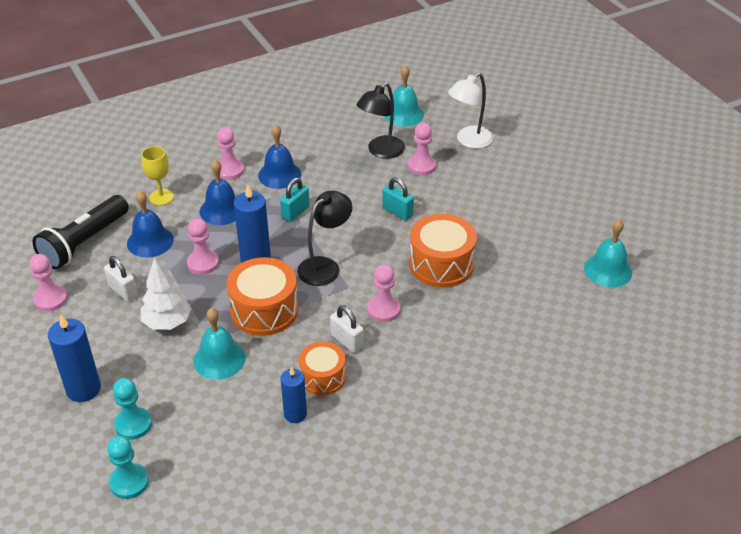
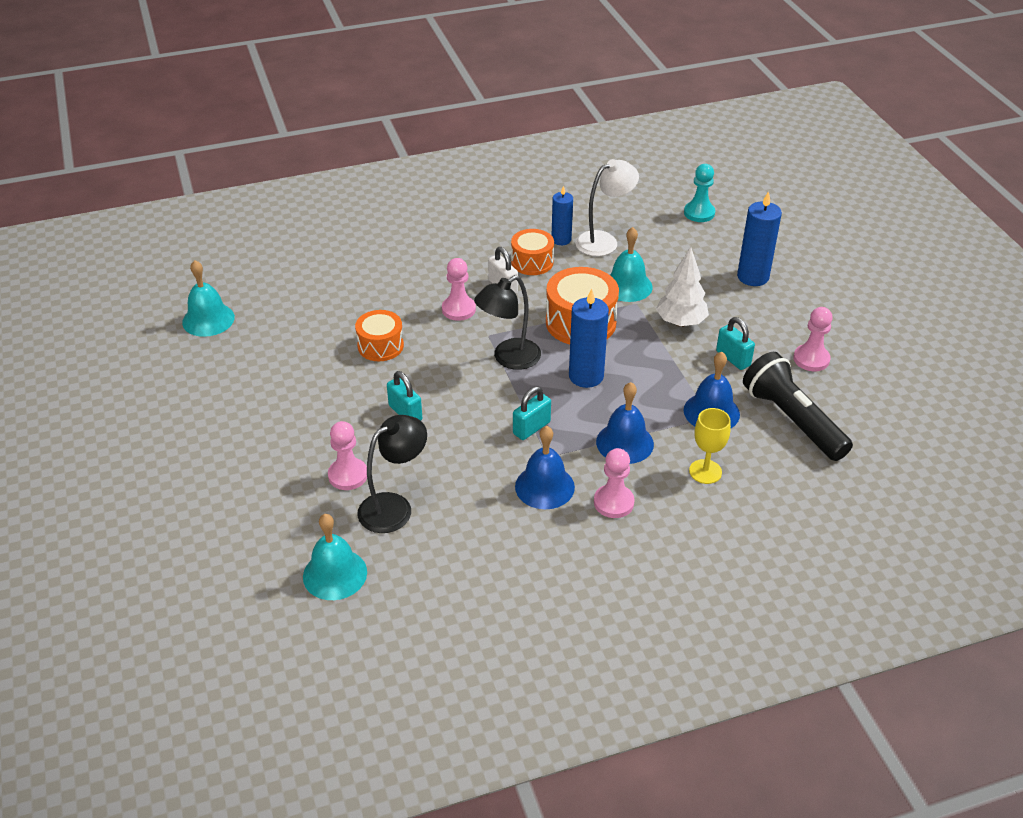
camera: 170 degrees left, 0 degrees up
black flashlight [32,195,129,270] -> black flashlight turned 75 degrees counterclockwise [743,352,853,461]
white padlock [104,256,138,302] -> turquoise padlock [716,317,755,370]
turquoise pawn [113,378,152,440] -> none
pink pawn [187,218,219,274] -> none
orange drum [409,214,477,288] -> orange drum [355,310,404,361], size x0.64
white lamp [448,73,494,149] -> white lamp moved to [575,159,639,256]

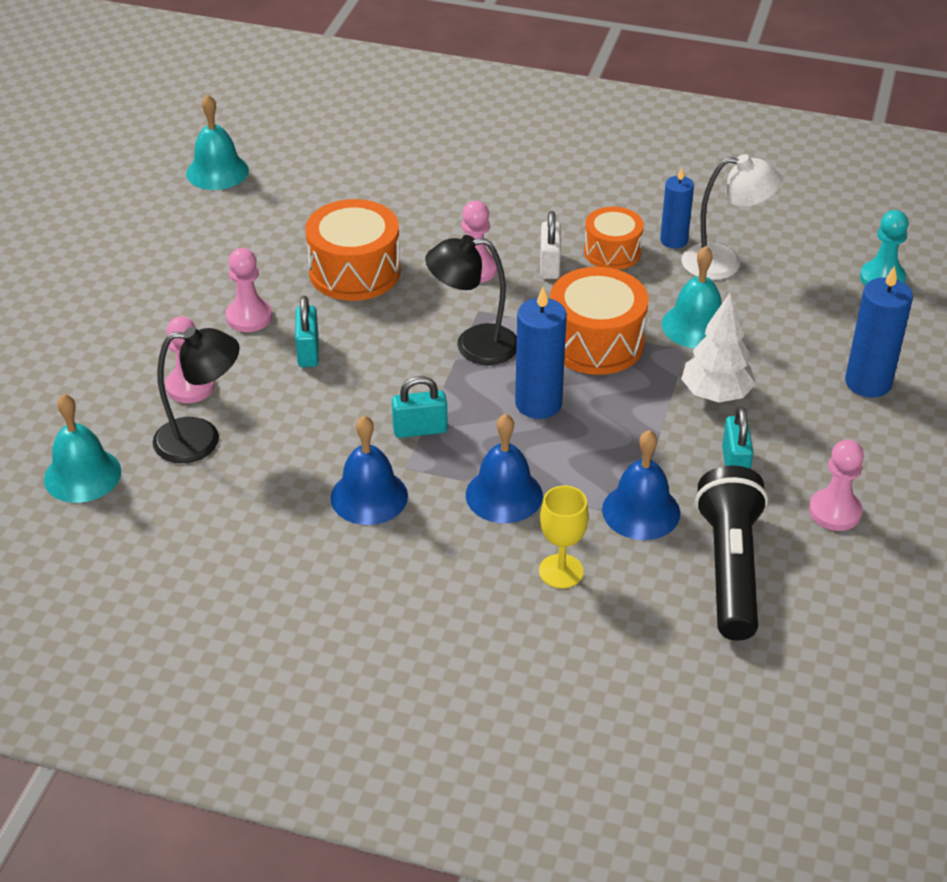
camera: 35 degrees right, 0 degrees up
orange drum [355,310,404,361] -> orange drum [305,199,401,301], size x1.57
pink pawn [594,448,635,518] -> pink pawn moved to [226,248,272,332]

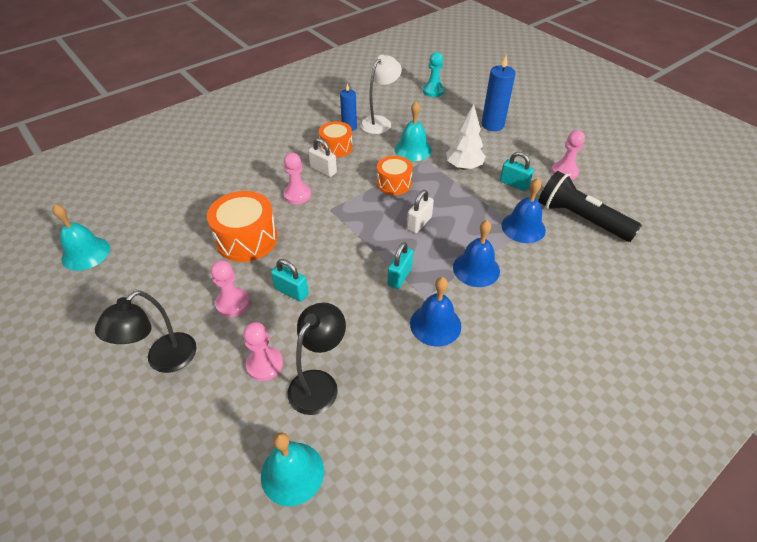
camera: 55 degrees left, 5 degrees up
black lamp [425,235,517,365] -> black lamp moved to [95,290,197,373]
blue candle [515,287,567,419] -> white padlock [407,190,434,233]
yellow goblet [539,485,589,589] -> none
orange drum [550,267,649,375] -> orange drum [377,156,413,195], size x0.64

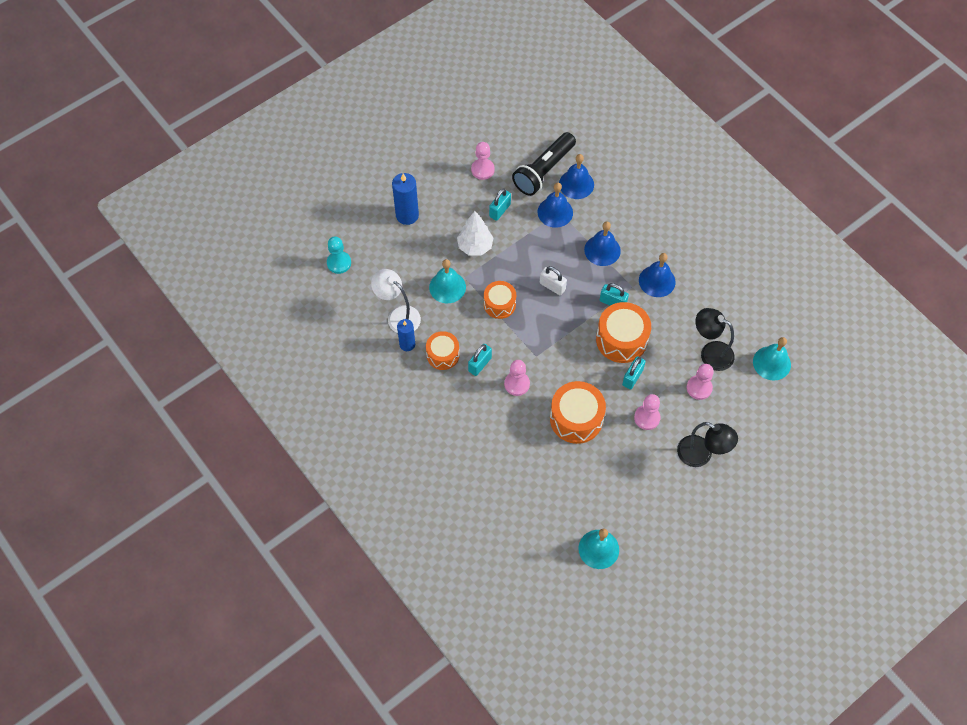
camera: 90 degrees left, 15 degrees up
white padlock [308,138,337,177] -> turquoise padlock [468,344,492,376]
none -> blue bell [559,154,594,199]
none -> orange drum [596,302,651,363]

